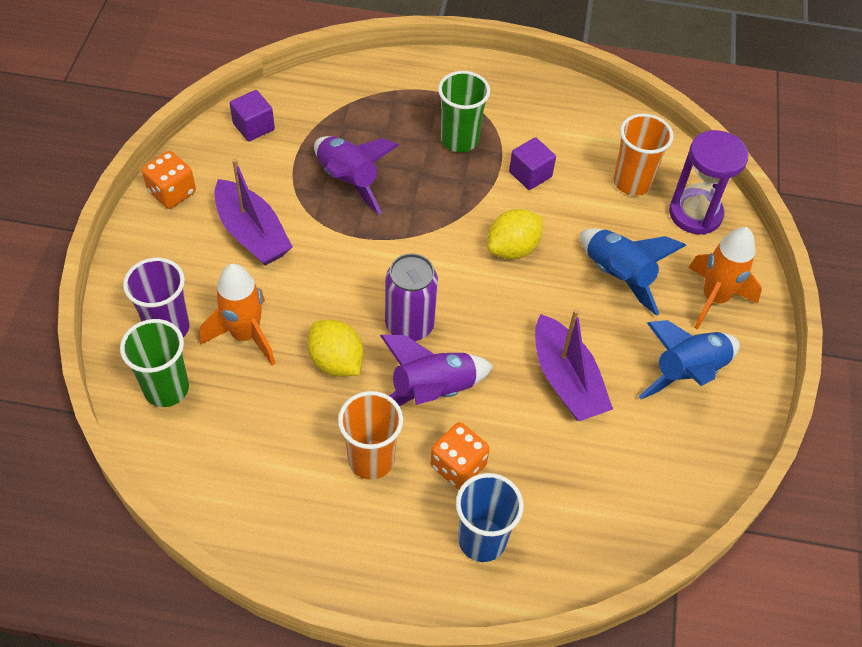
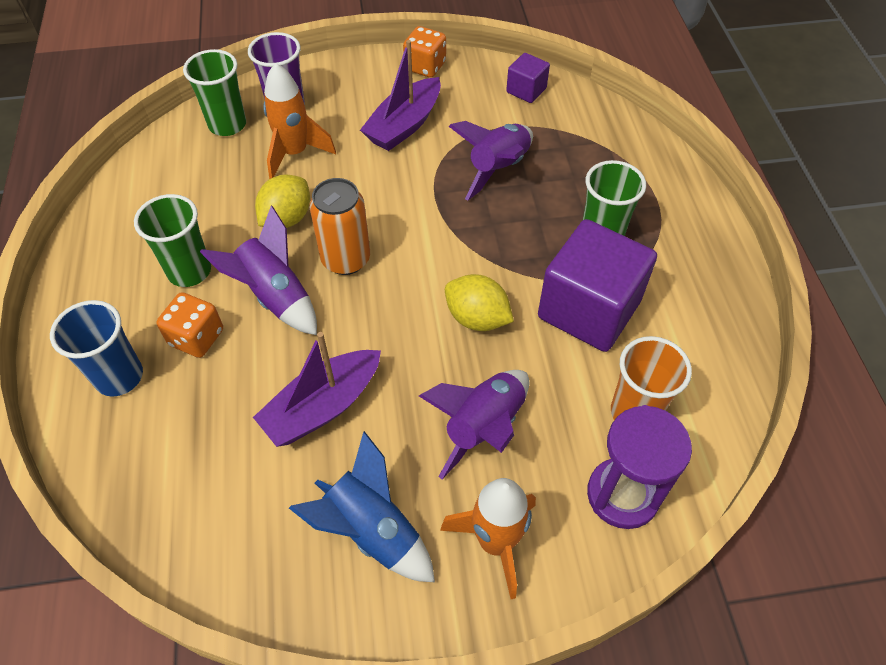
camera: 75 degrees right, 0 degrees up
orange cup [338,391,403,480] -> green cup [134,194,211,287]
purple can [385,253,438,341] -> orange can [310,178,370,275]
purple cube [509,137,556,190] -> purple cube [538,219,657,352], size x2.10
blue rocket [580,228,686,316] -> purple rocket [419,370,529,479]

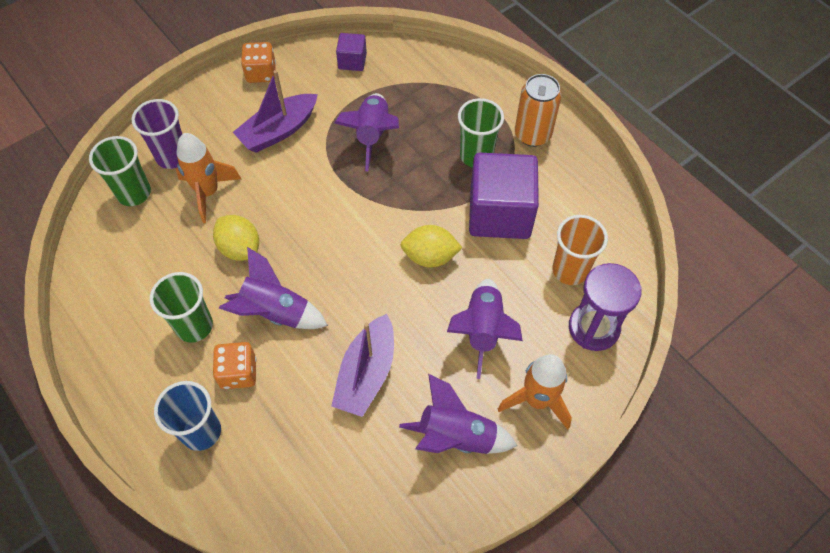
camera: 30 degrees left, 5 degrees up
yellow lemon [255,175,310,228] -> yellow lemon turned 45 degrees counterclockwise [213,215,259,261]
blue rocket [289,431,435,582] -> purple rocket [399,374,517,454]
orange can [310,178,370,275] -> orange can moved to [515,74,561,147]
purple boat [360,40,441,151] -> purple boat turned 45 degrees clockwise [233,70,318,153]

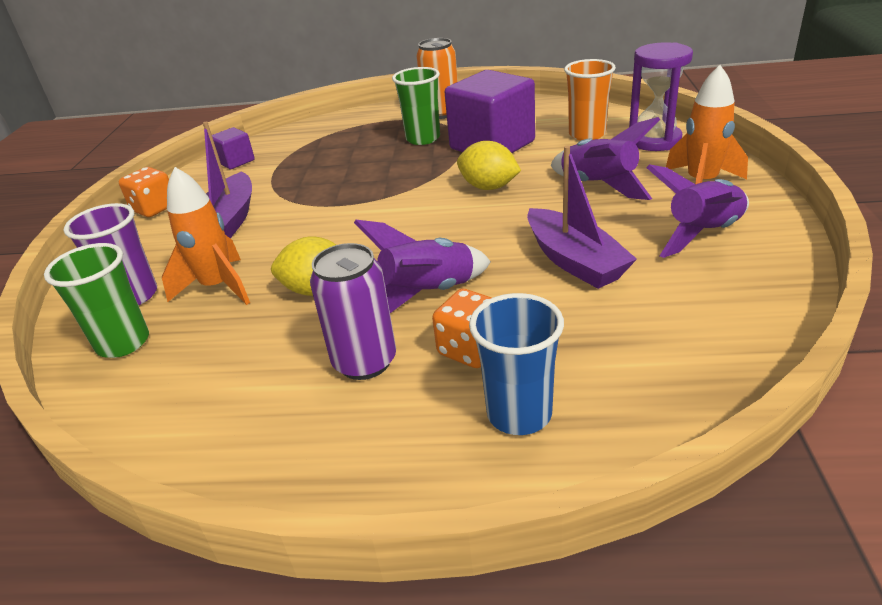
camera: 45 degrees left, 25 degrees down
green cup [150,272,213,343] -> purple can [310,243,396,380]
purple rocket [334,93,399,171] -> none
yellow lemon [400,225,462,268] -> yellow lemon turned 75 degrees clockwise [457,141,521,190]

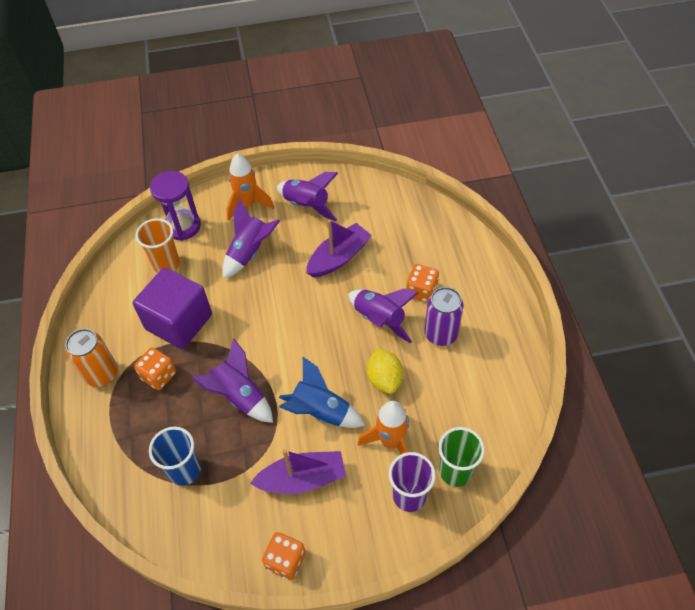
camera: 105 degrees left, 20 degrees up
purple cube [212,127,255,169] -> none
green cup [392,67,440,145] -> orange dice [134,347,176,390]
yellow lemon [457,141,521,190] -> none
blue cup [469,293,564,435] -> blue cup moved to [149,427,201,486]
none -> purple rocket [191,338,273,423]
none -> blue rocket [279,357,365,428]

